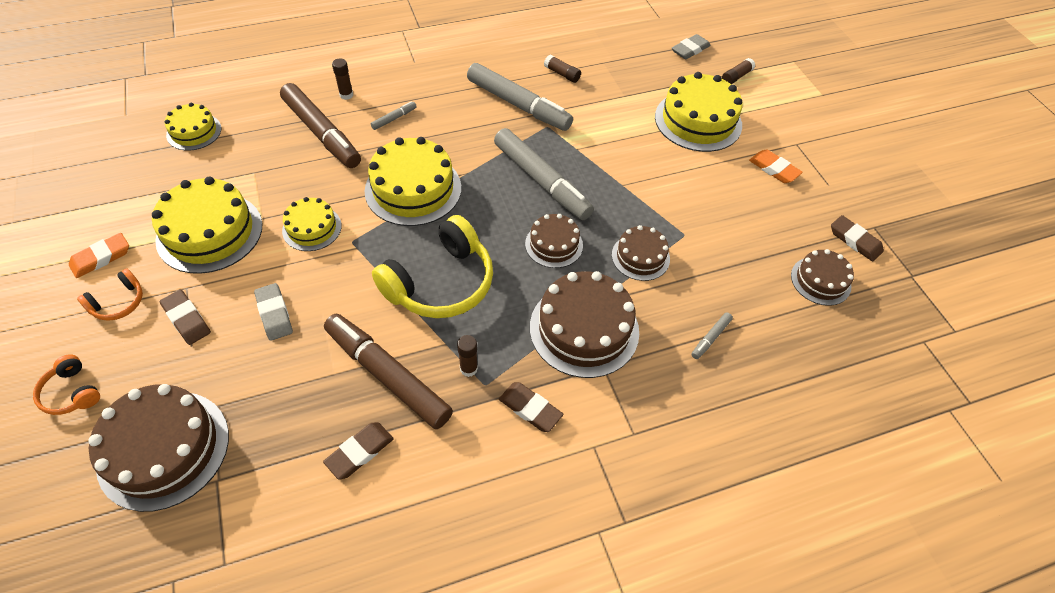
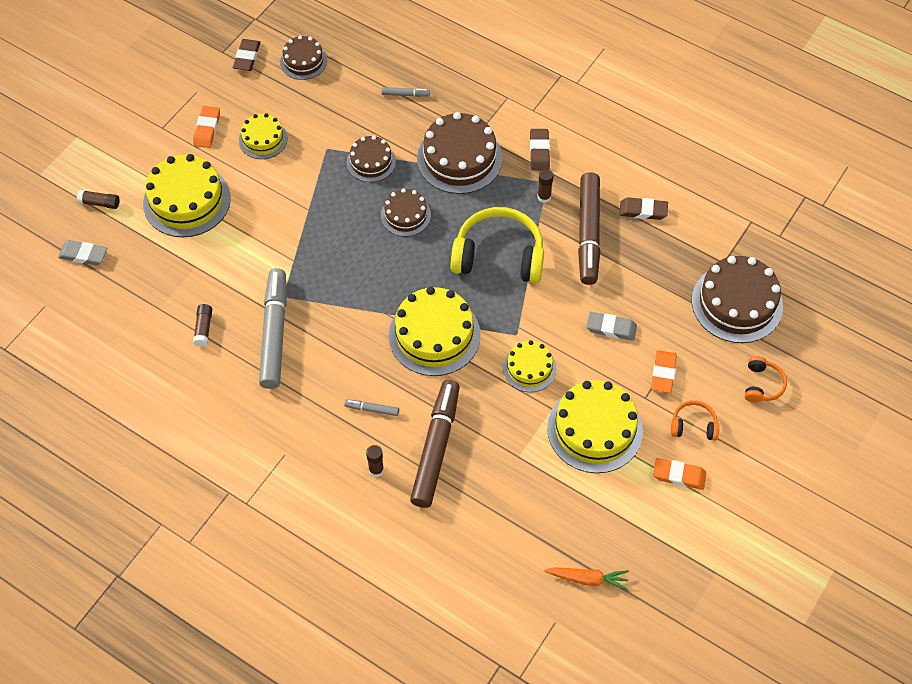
camera: 125 degrees left, 5 degrees up
brown eraser [159,290,211,345] -> orange eraser [651,350,677,393]
yellow cake [165,103,222,151] -> yellow cake moved to [239,113,288,159]
grey eraser [254,283,293,341] -> grey eraser turned 75 degrees clockwise [586,312,637,341]
grey marker [494,128,594,220] -> none
none -> orange carrot [544,567,629,590]

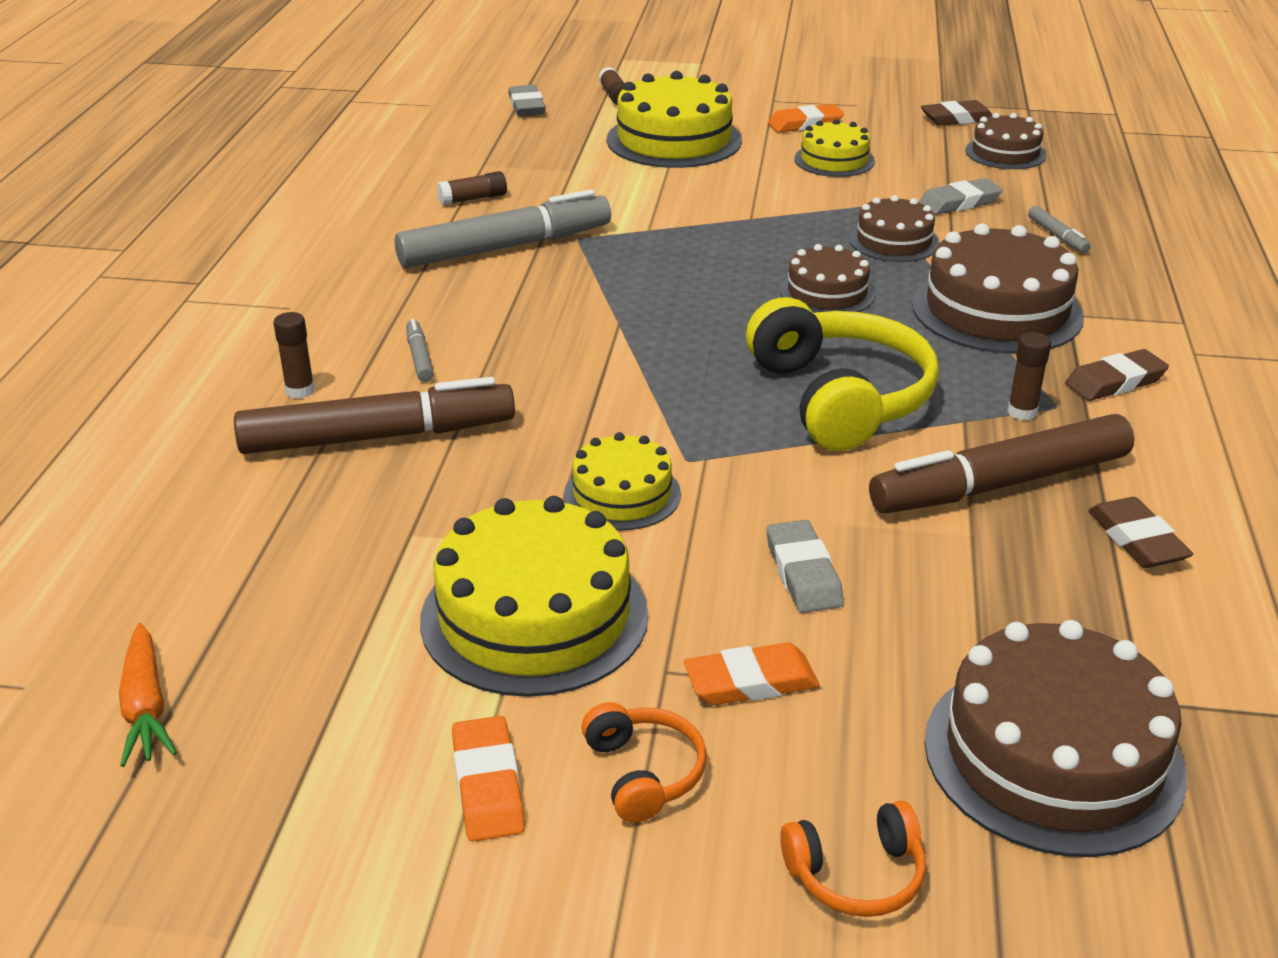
camera: 65 degrees right, 25 degrees down
yellow cake [388,287,481,376] -> none
none -> grey eraser [919,178,1003,215]

